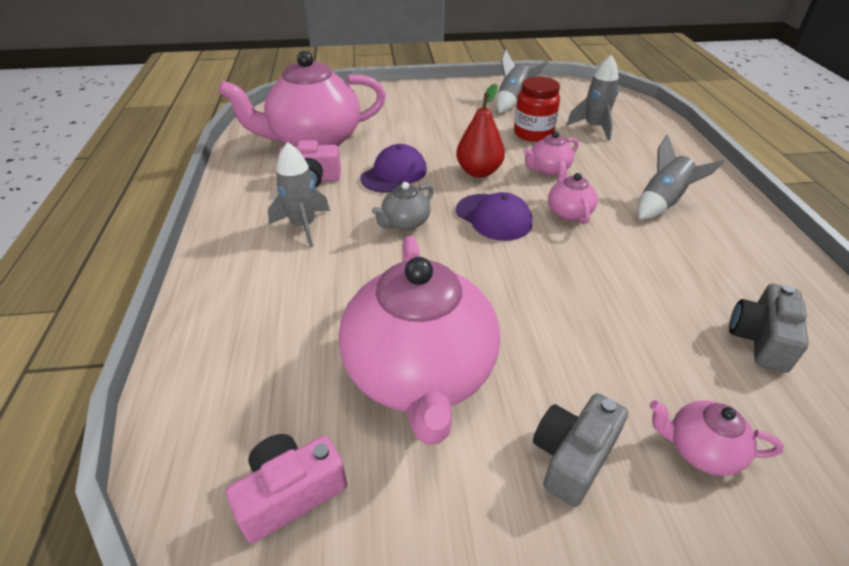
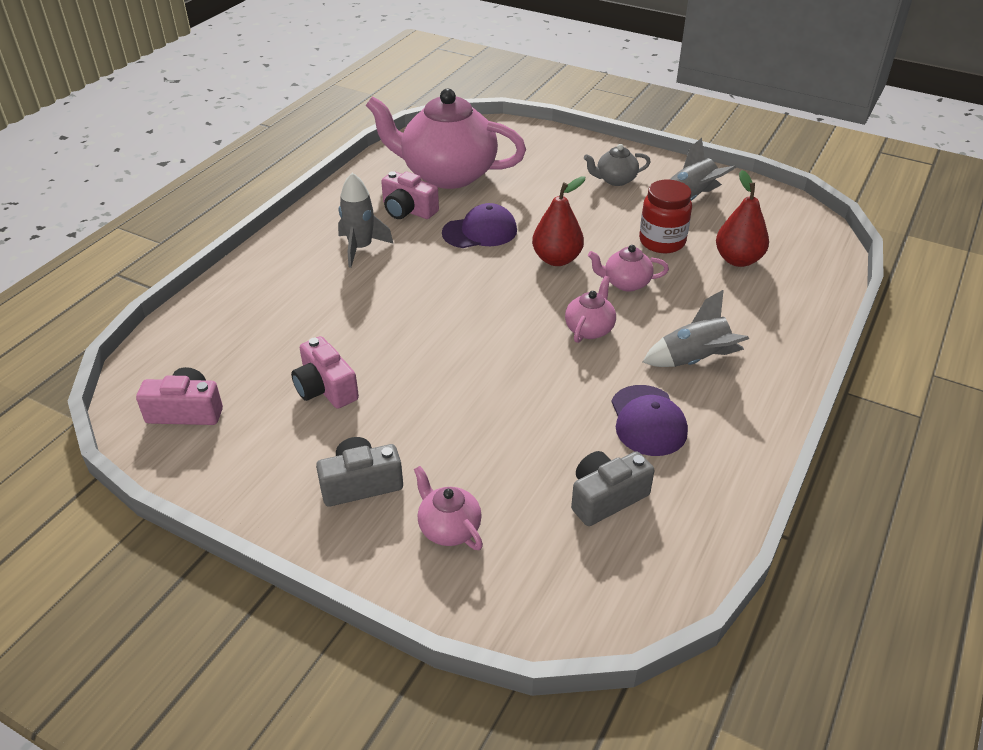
camera: 35 degrees right, 0 degrees up
pink teapot [338,236,500,445] -> pink camera [291,336,359,409]
grey teapot [372,182,434,230] -> grey teapot moved to [584,144,651,186]
purple cap [456,192,532,241] -> purple cap moved to [611,385,688,456]
grey rocket [566,55,619,141] -> red pear [716,170,769,267]

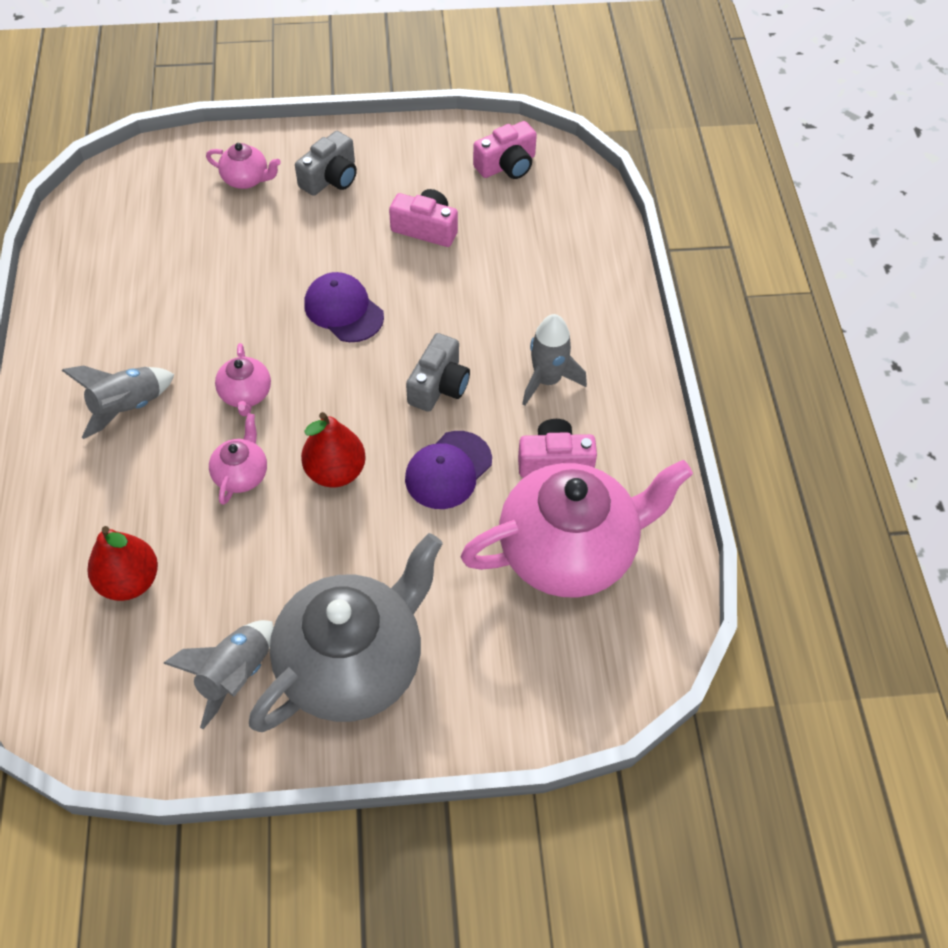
camera: 145 degrees right, 15 degrees up
grey camera [571,451,655,526] -> grey camera moved to [406,333,470,412]
grey teapot [584,144,651,186] -> grey teapot [249,533,443,732], size x2.31
pink teapot [588,245,669,292] -> pink teapot turned 45 degrees counterclockwise [209,413,267,505]
purple cap [611,385,688,456] -> purple cap moved to [304,272,384,342]
red jar [639,180,692,253] -> none

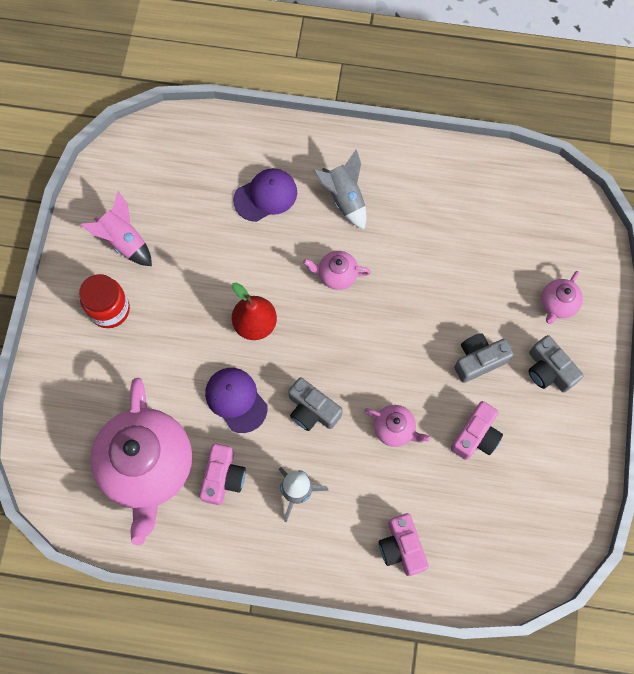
camera: 105 degrees right, 15 degrees up
red pear [87,526,158,601] -> none
grey rocket [163,620,273,729] -> pink rocket [81,191,152,266]
pink teapot [209,413,267,505] -> pink teapot moved to [364,405,431,447]
grey teapot [249,533,443,732] -> red jar [79,274,130,328]
purple cap [304,272,384,342] -> purple cap moved to [233,168,297,222]
pink camera [473,121,537,179] -> pink camera moved to [379,513,429,576]
none -> grey camera [454,333,513,383]

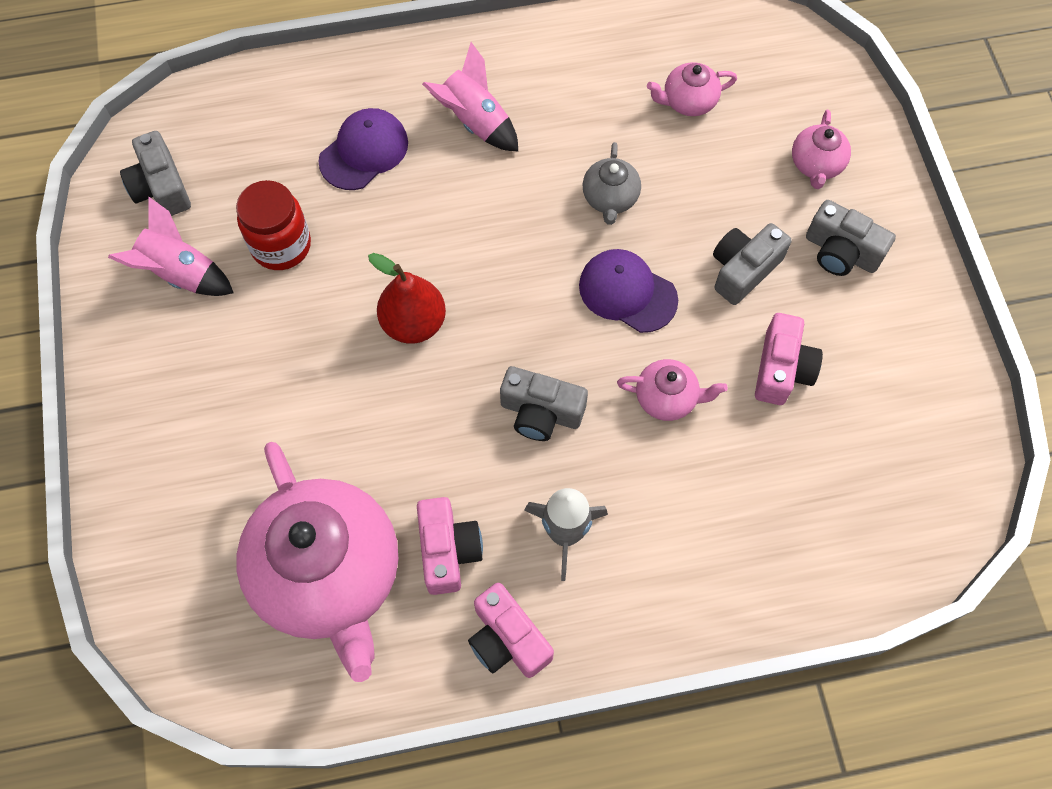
camera: 20 degrees left, 5 degrees down
red jar [79,274,130,328] -> red jar moved to [236,180,311,270]
purple cap [205,368,267,433] -> purple cap moved to [579,249,678,333]
pink teapot [303,251,371,290] -> pink teapot moved to [647,62,737,116]
grey rocket [313,150,367,229] -> pink rocket [422,42,518,151]
pink camera [379,513,429,576] -> pink camera moved to [468,583,554,678]
none -> grey camera [120,131,191,216]
none -> grey teapot [583,142,641,225]

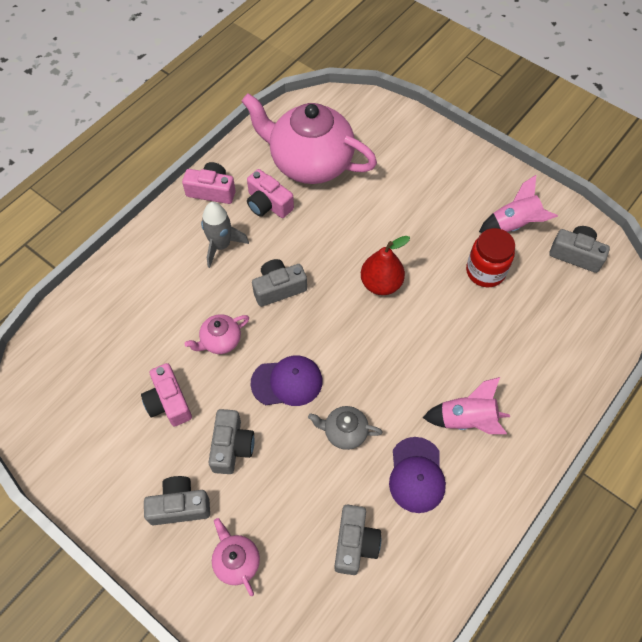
camera: 140 degrees right, 5 degrees down
purple cap [318,108,408,190] -> purple cap moved to [389,437,446,513]
grey teapot [583,142,641,225] -> grey teapot turned 45 degrees counterclockwise [308,406,382,450]
pink teapot [647,62,737,116] -> grey camera [334,504,381,575]

